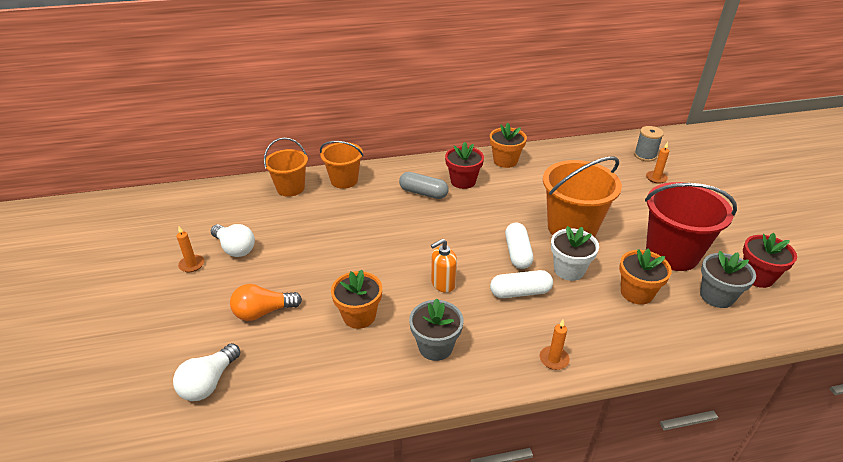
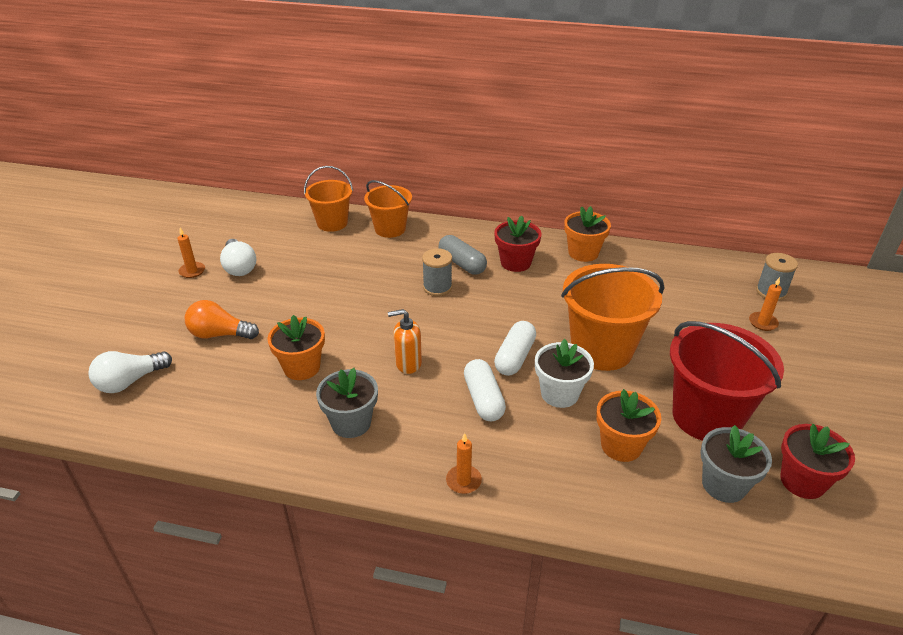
camera: 25 degrees right, 0 degrees up
white capsule [490,270,553,298] -> white capsule turned 60 degrees clockwise [464,359,506,421]
none -> grey spool [422,248,452,296]

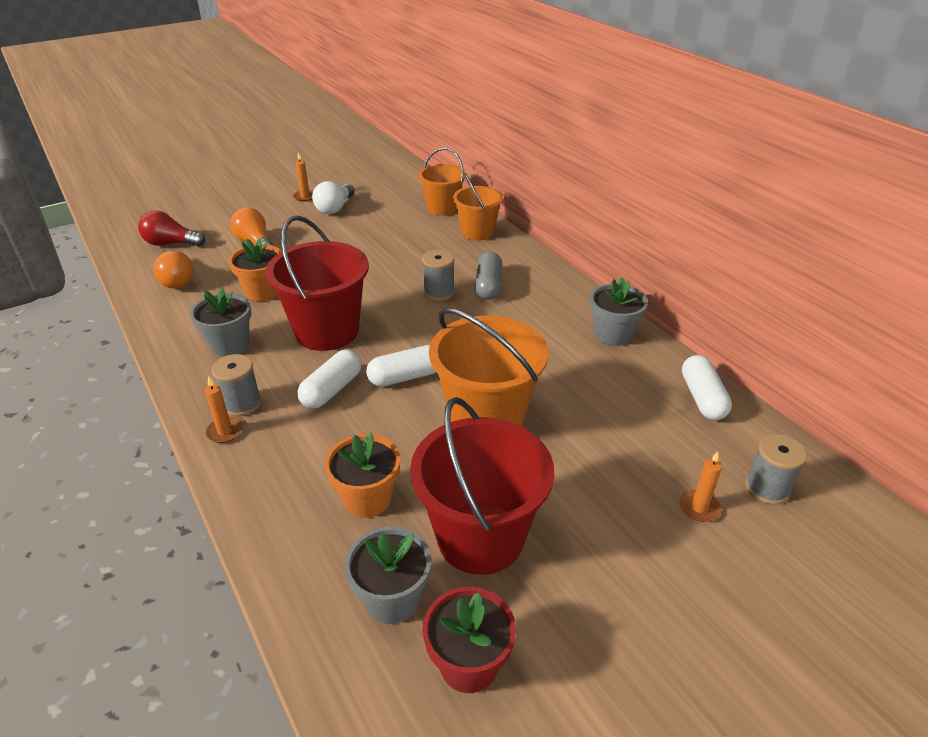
camera: 45 degrees right, 0 degrees up
white light bulb [88,351,172,393] -> red light bulb [138,210,205,247]
orange soap dispenser [388,309,422,374] -> red bucket [266,215,369,351]
red flower pot [494,216,542,272] -> none
white flower pot [535,339,594,408] -> none
orange flower pot [564,206,611,262] -> grey flower pot [590,277,648,346]
none -> orange light bulb [153,250,194,289]
none -> grey spool [212,354,261,416]
none -> white capsule [682,355,732,420]

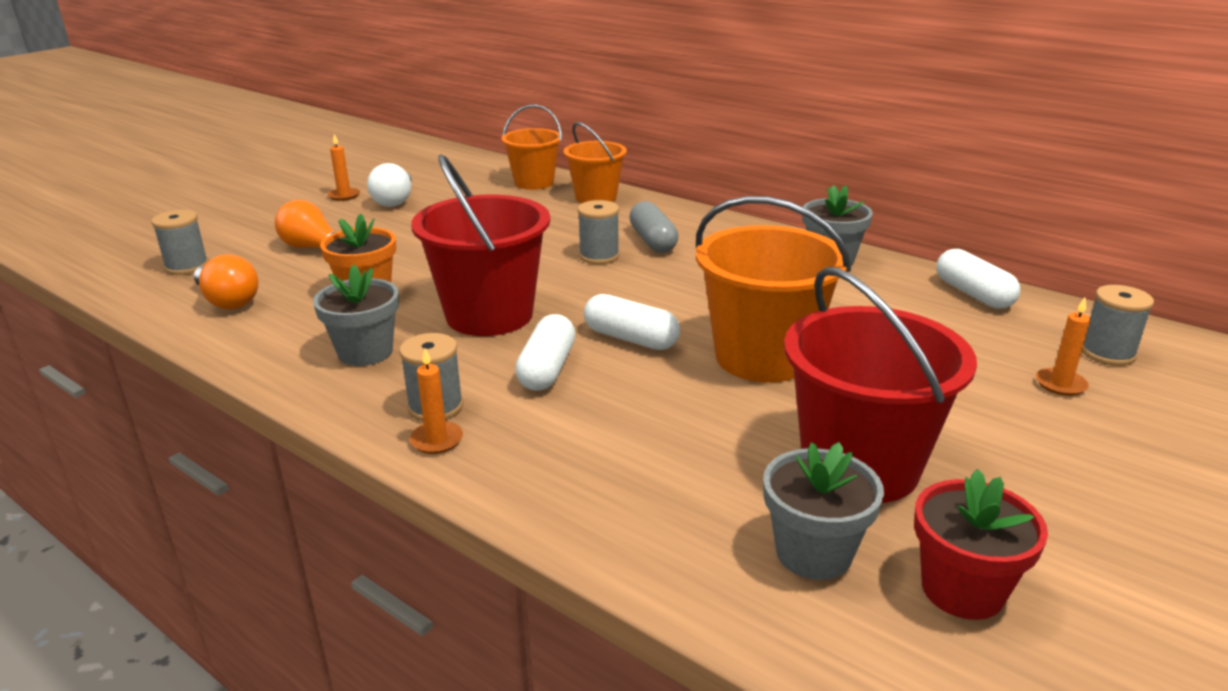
camera: 20 degrees left, 10 degrees down
red light bulb [138,210,205,247] -> grey spool [151,210,209,275]
orange flower pot [325,433,400,518] -> none
white capsule [366,345,436,387] -> white capsule turned 75 degrees clockwise [584,294,680,350]

